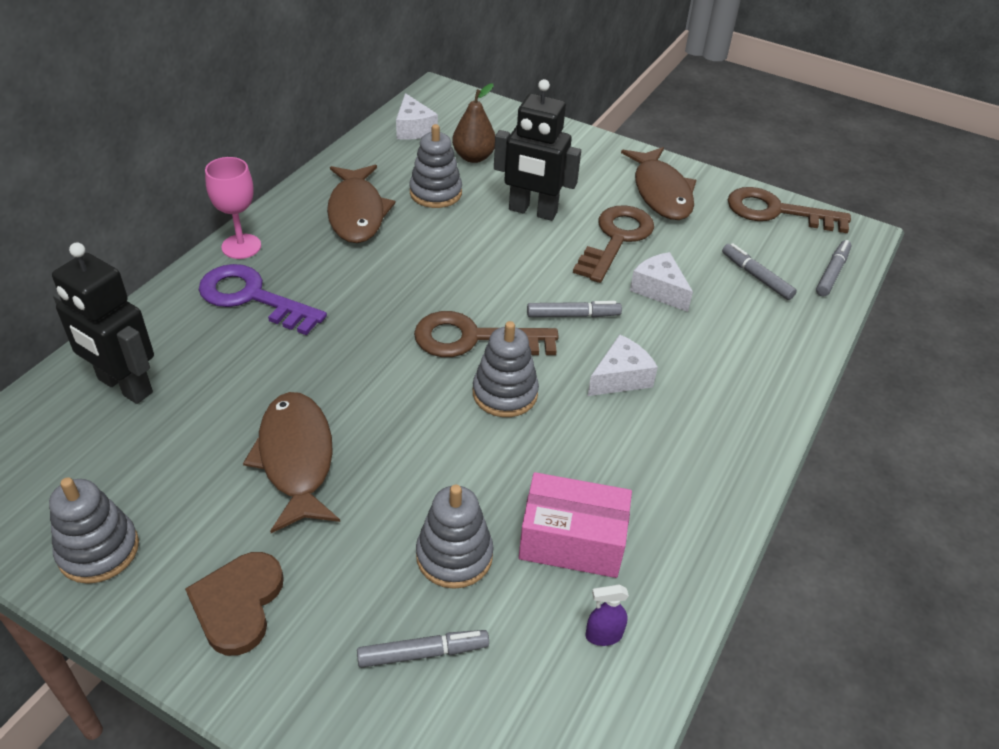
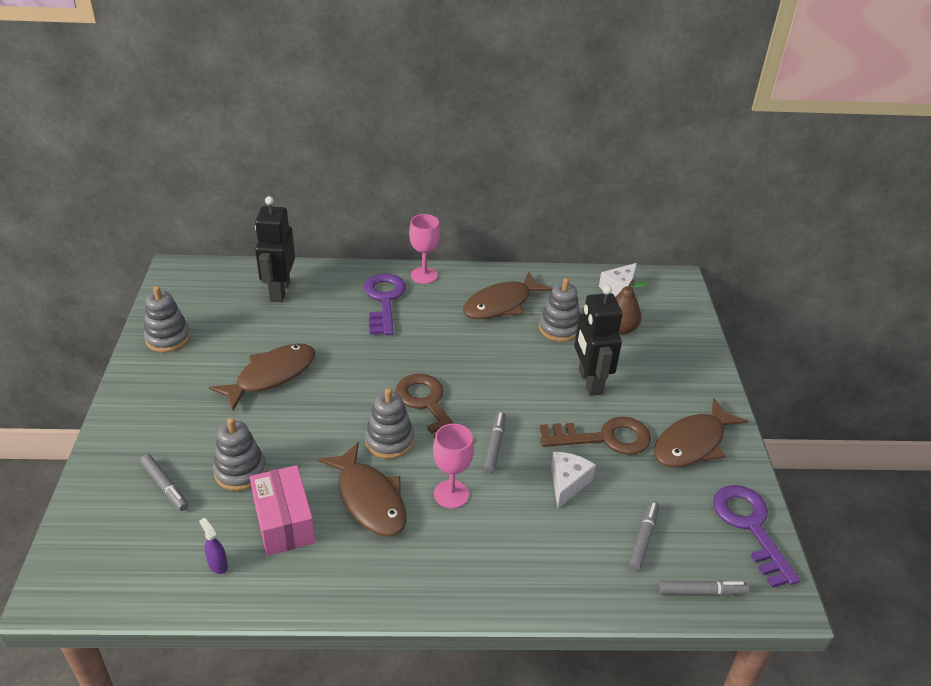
camera: 60 degrees right, 5 degrees down
brown heart [185,552,284,656] -> none
grey marker [527,301,622,317] -> grey marker turned 135 degrees counterclockwise [484,412,506,473]
white cheese [588,334,658,396] -> pink goblet [433,424,474,508]
brown key [728,187,851,233] -> purple key [713,485,800,588]
none -> brown fish [318,442,407,537]

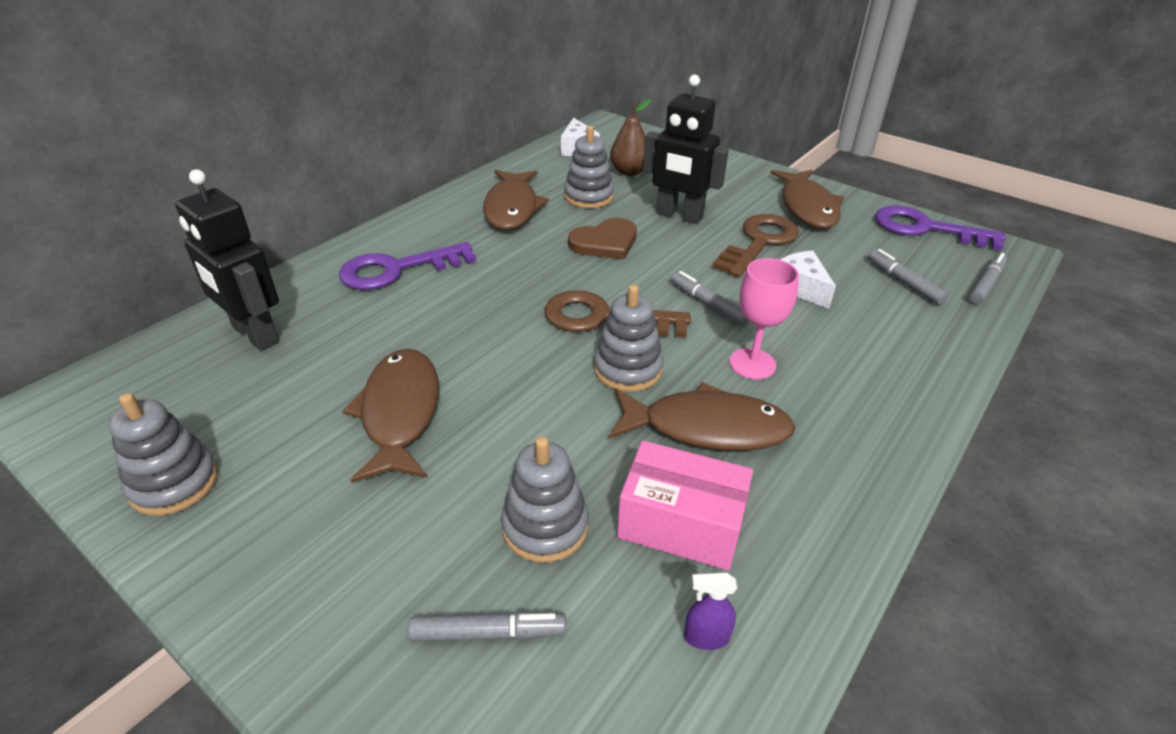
camera: 50 degrees left, 0 degrees up
purple key [364,273,406,335] -> purple key turned 60 degrees counterclockwise [339,242,476,290]
pink goblet [409,214,440,284] -> none
none -> brown heart [568,218,637,260]

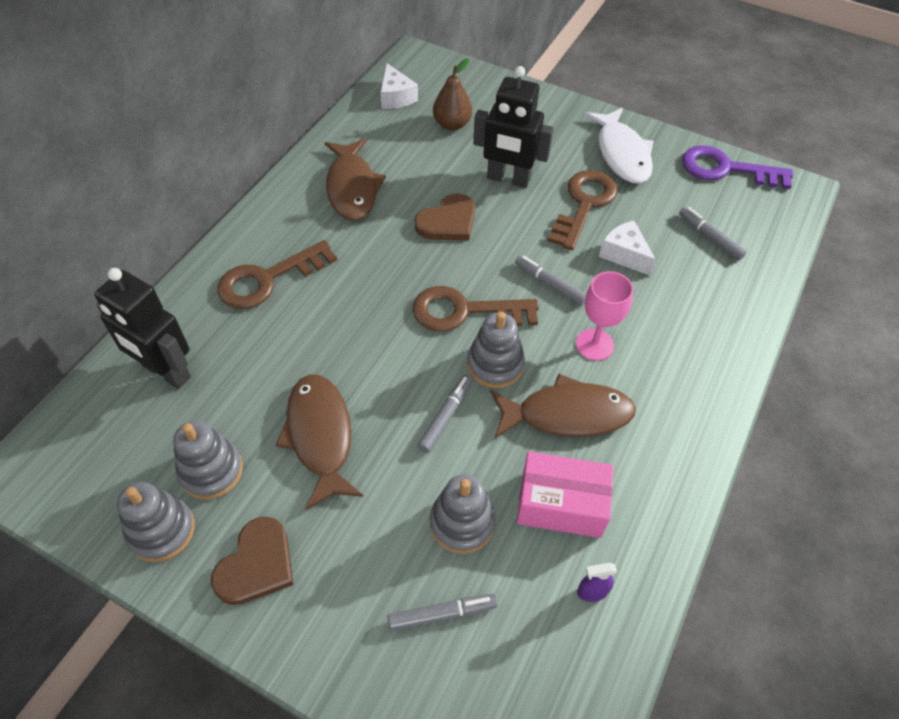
camera: 10 degrees left, 15 degrees up
purple key [339,242,476,290] -> brown key [217,240,337,309]
grey stacking toy [564,126,614,208] -> grey stacking toy moved to [173,421,243,500]
brown fish [770,170,844,229] -> white fish [584,108,654,183]
grey marker [969,253,1007,304] -> grey marker moved to [418,375,473,453]
none -> brown heart [211,517,293,605]

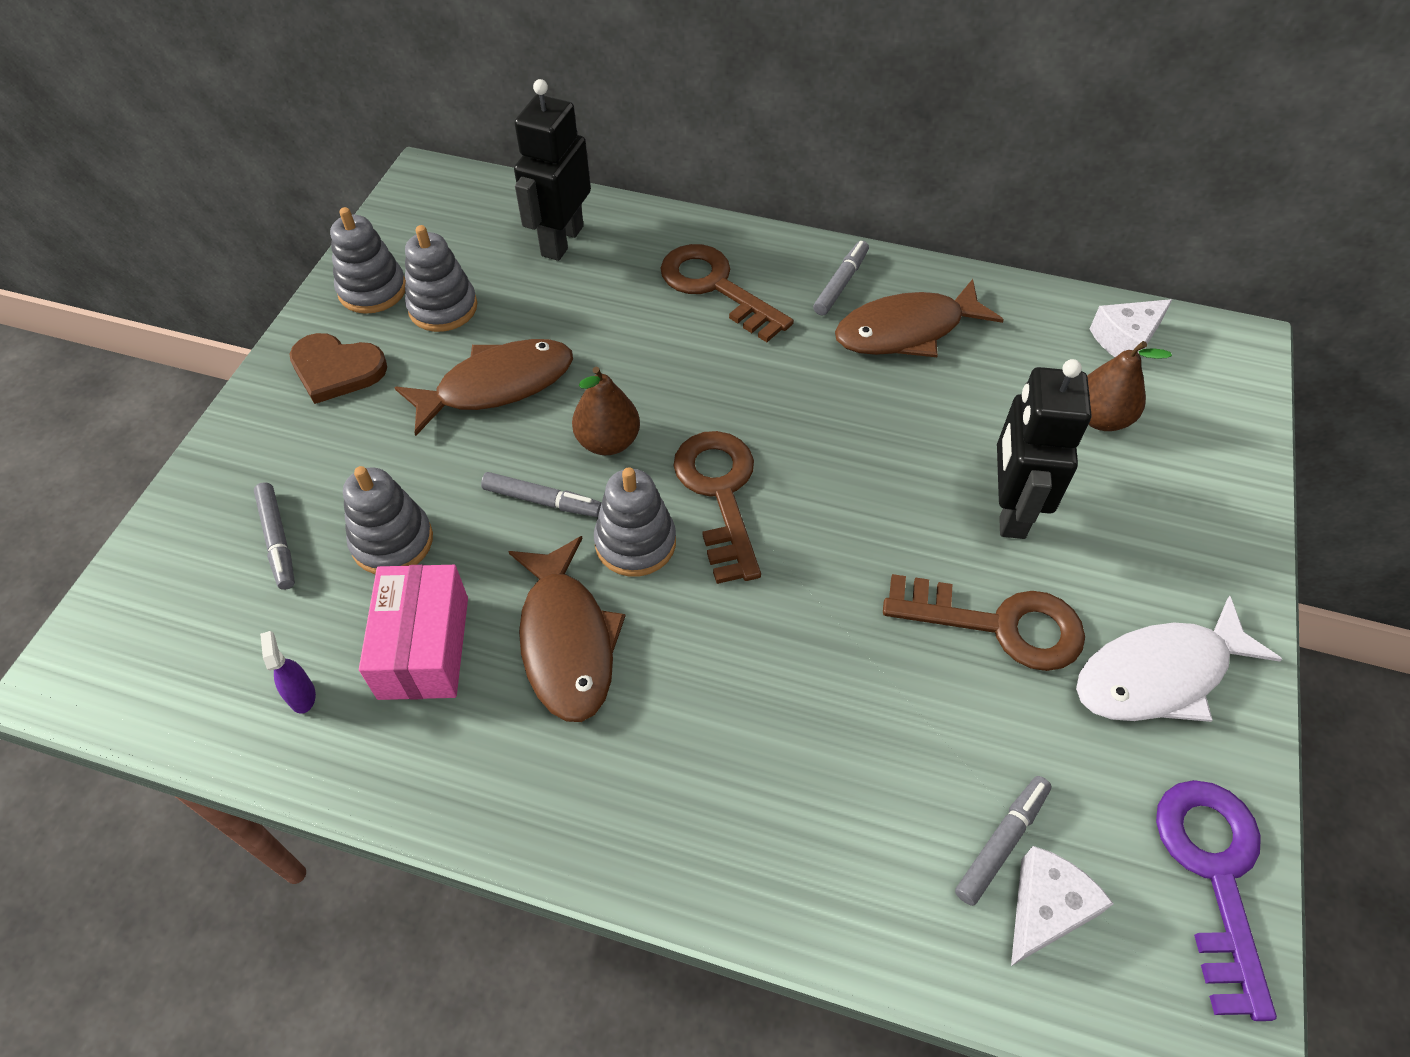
camera: 80 degrees right, 0 degrees up
brown heart [415,193,475,241] -> none
grey marker [515,255,586,306] -> grey marker moved to [813,241,869,316]
pink goblet [576,271,633,361] -> none
white cheese [599,221,656,276] -> white cheese moved to [1011,846,1114,966]
none -> brown pear [572,367,640,455]

